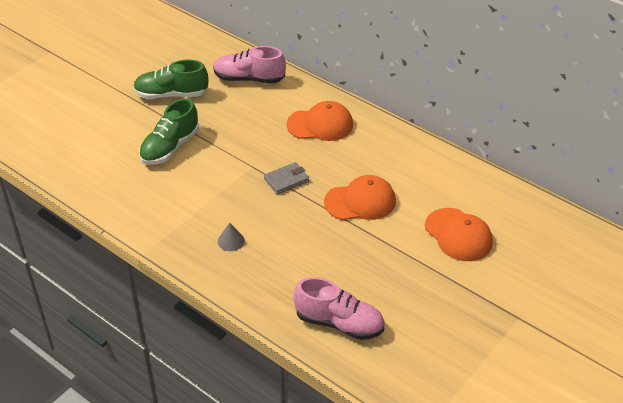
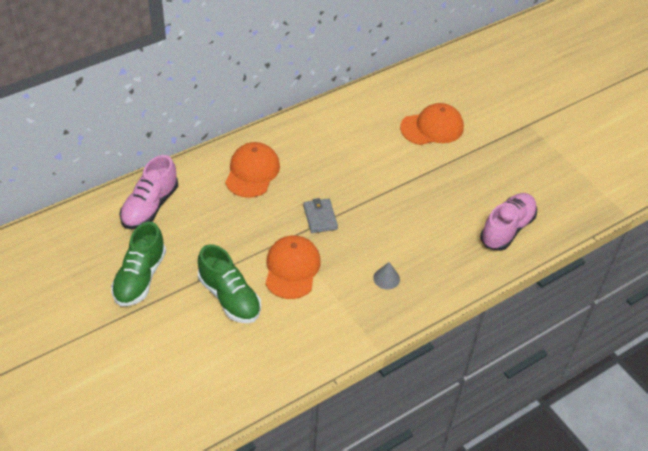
camera: 75 degrees left, 5 degrees up
orange cap [324,175,396,220] -> orange cap moved to [265,235,321,299]

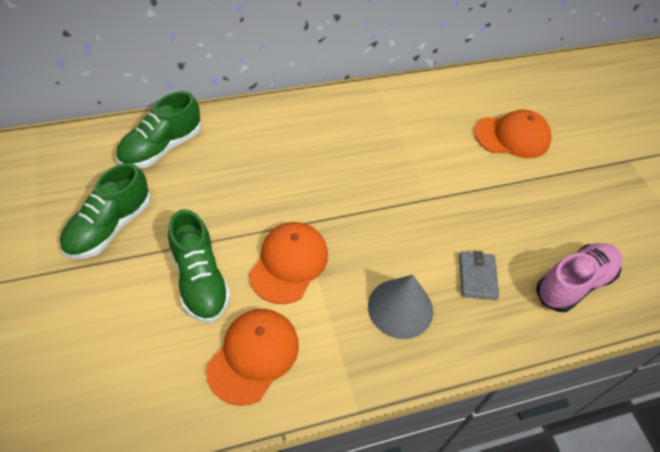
camera: 15 degrees right, 5 degrees up
pink shoe [120,155,178,229] -> green shoe [116,91,201,169]
orange cap [225,142,280,198] -> orange cap moved to [206,309,299,406]
grey wallet [303,198,338,233] -> grey wallet moved to [459,251,499,300]
grey cone [373,262,400,289] -> grey cone [368,275,433,339], size x1.90

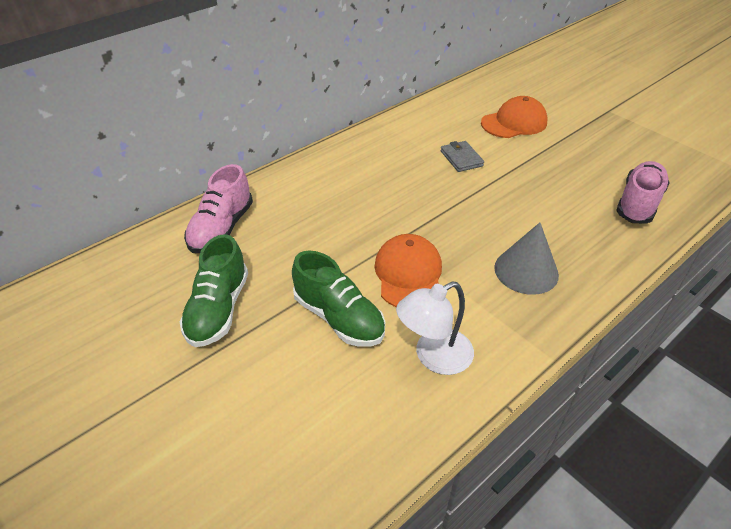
camera: 20 degrees left, 10 degrees down
green shoe [116,91,201,169] -> pink shoe [184,164,253,253]
orange cap [206,309,299,406] -> white lamp [396,282,474,375]
grey wallet [459,251,499,300] -> grey wallet moved to [441,141,484,172]

